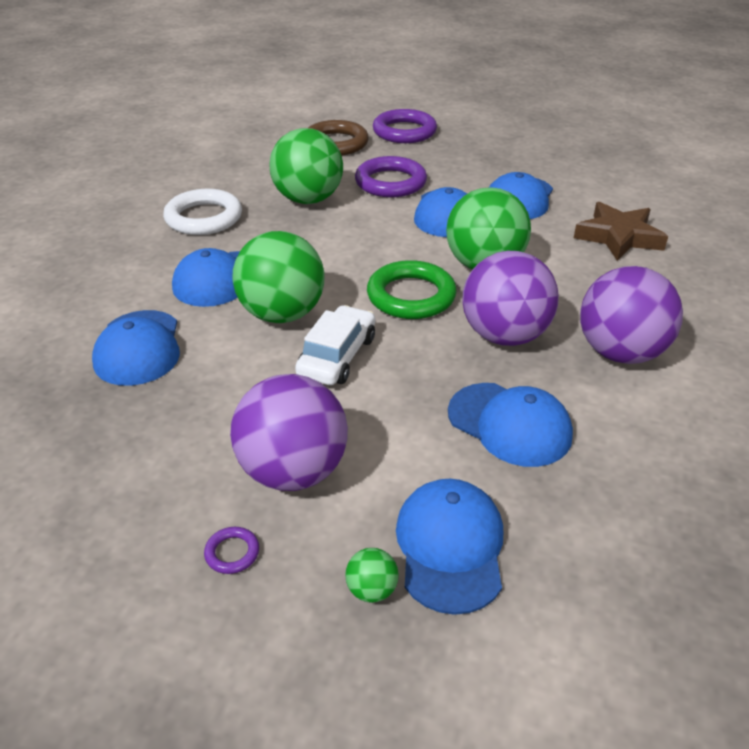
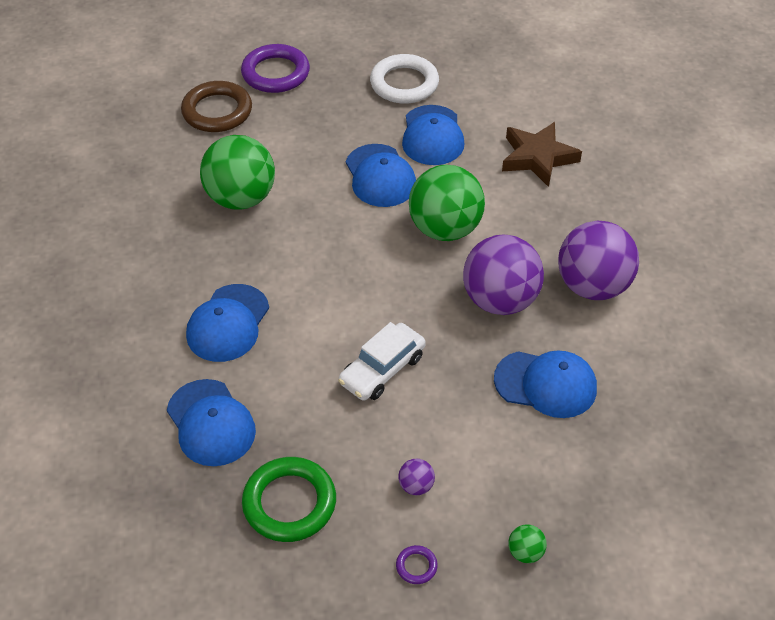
camera: 25 degrees left, 10 degrees up
white ring [163,189,242,235] -> white ring moved to [370,54,439,104]
purple ball [230,374,348,491] -> purple ball [398,458,435,495], size x0.41
green ball [232,231,324,323] -> none
white car [295,305,375,385] -> white car turned 135 degrees counterclockwise [338,322,425,401]
purple ring [355,156,427,197] -> none
green ring [367,260,457,319] -> green ring moved to [242,457,336,542]
blue cap [396,479,503,615] -> none

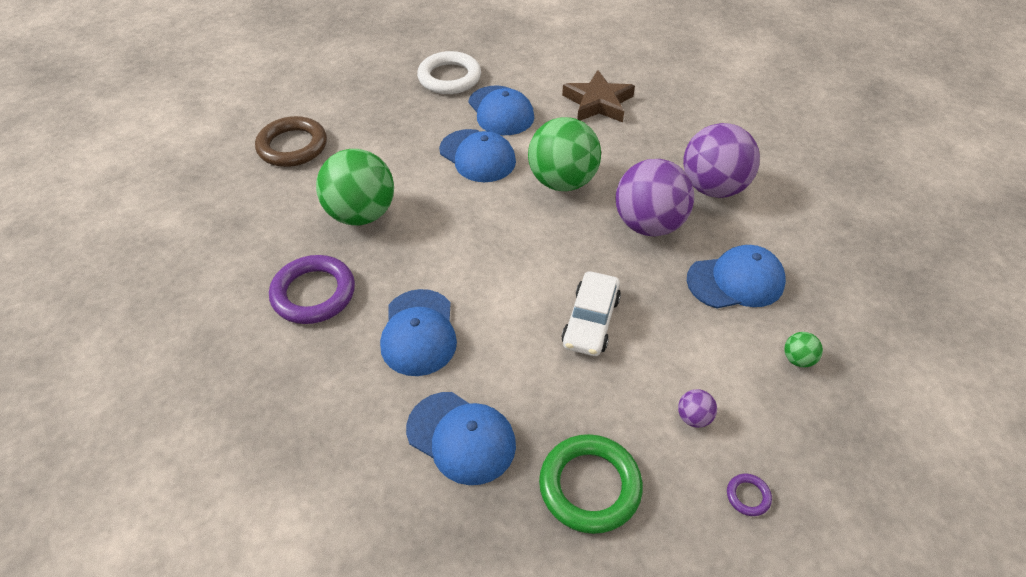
camera: 25 degrees left, 0 degrees up
purple ring [241,44,310,93] -> purple ring moved to [269,255,355,324]
green ball [508,524,547,563] -> green ball moved to [784,332,823,368]

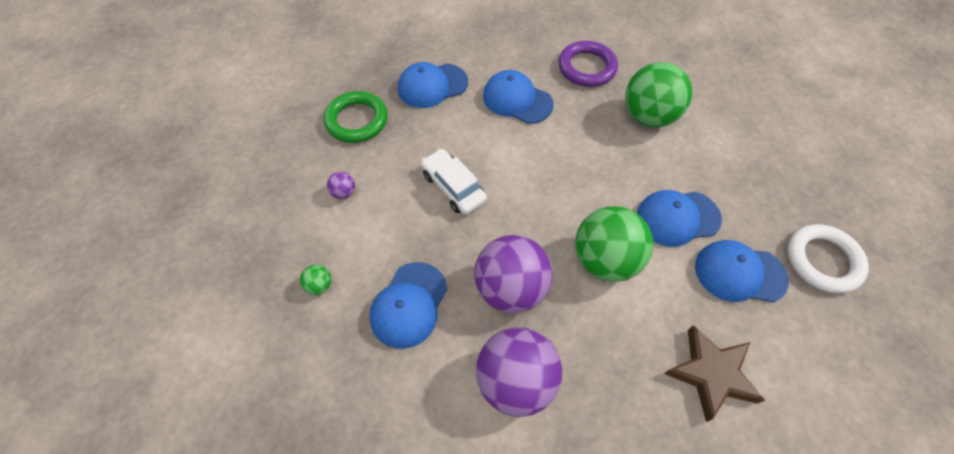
camera: 125 degrees right, 10 degrees up
brown ring [255,116,327,167] -> none
purple ring [727,474,772,516] -> none

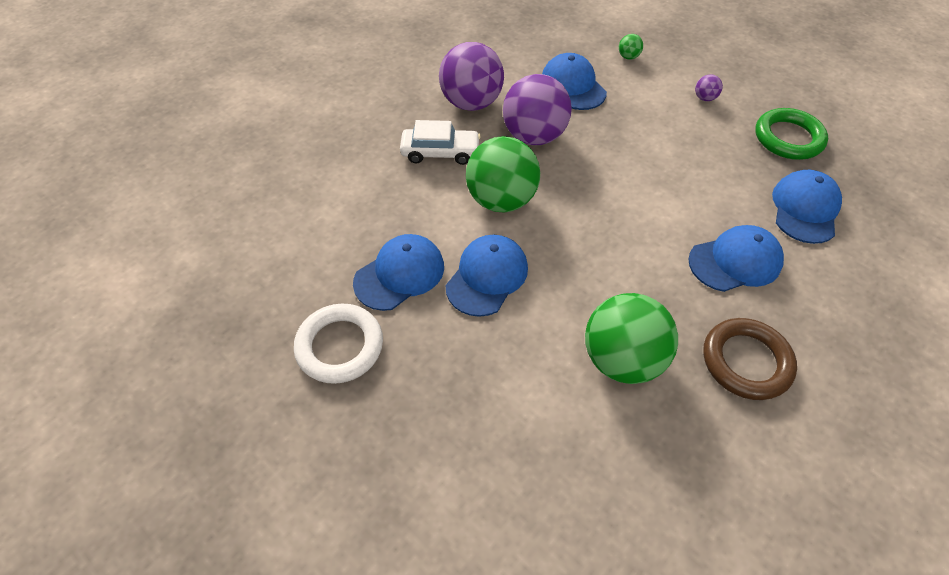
camera: 130 degrees right, 5 degrees down
white car [421,149,487,215] -> white car moved to [400,120,481,165]
purple ring [558,41,618,87] -> brown ring [703,318,797,400]
brown star [664,325,765,422] -> none

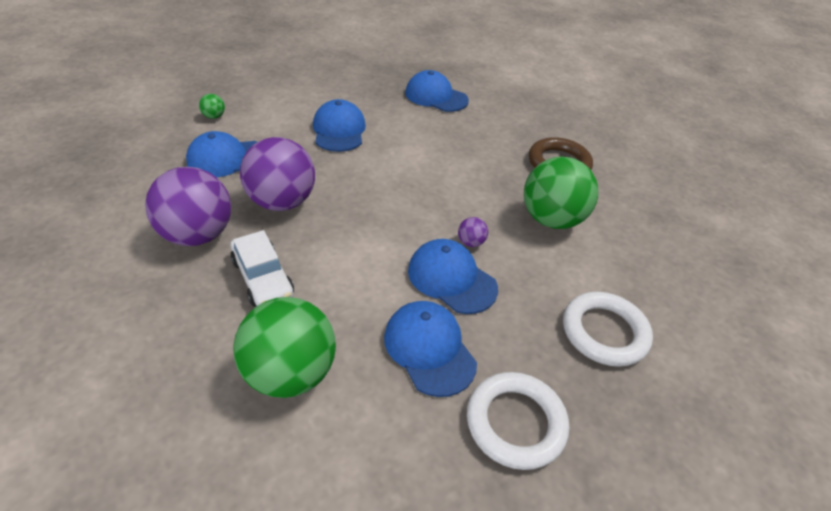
camera: 80 degrees left, 10 degrees down
white car [400,120,481,165] -> white car turned 135 degrees clockwise [230,230,294,307]
green ball [466,136,540,213] -> green ball moved to [233,297,336,398]
blue cap [688,225,784,292] -> blue cap moved to [313,99,366,152]
purple ball [695,74,723,101] -> purple ball moved to [458,217,488,247]
green ring [755,108,828,160] -> none
none -> white ring [563,292,653,367]

